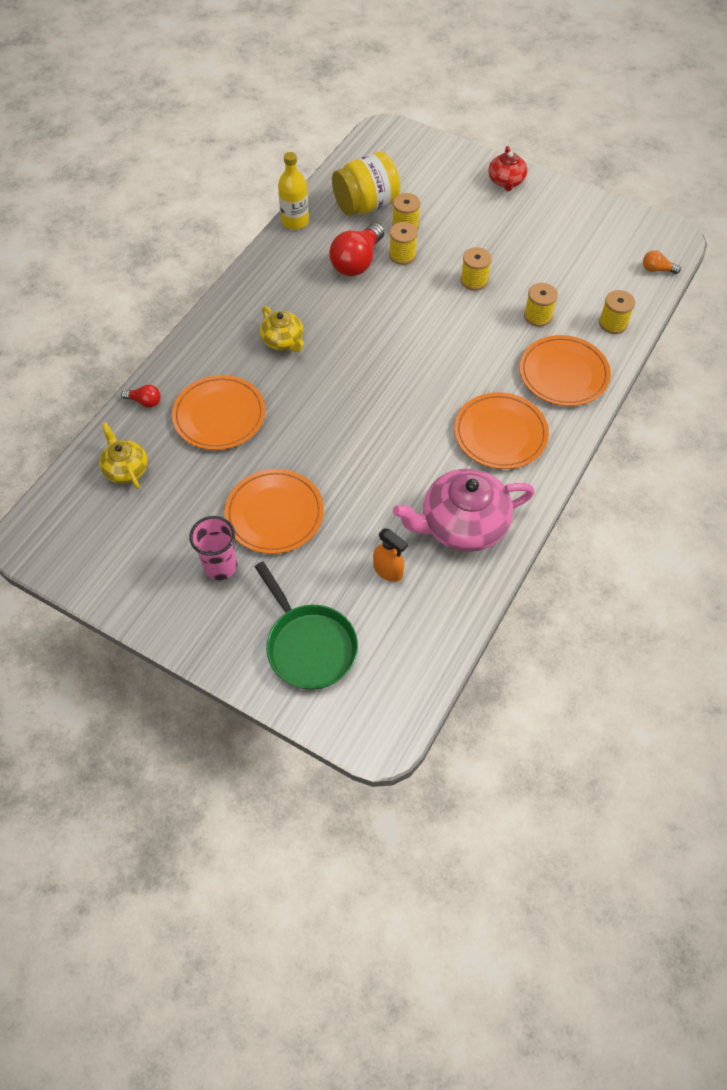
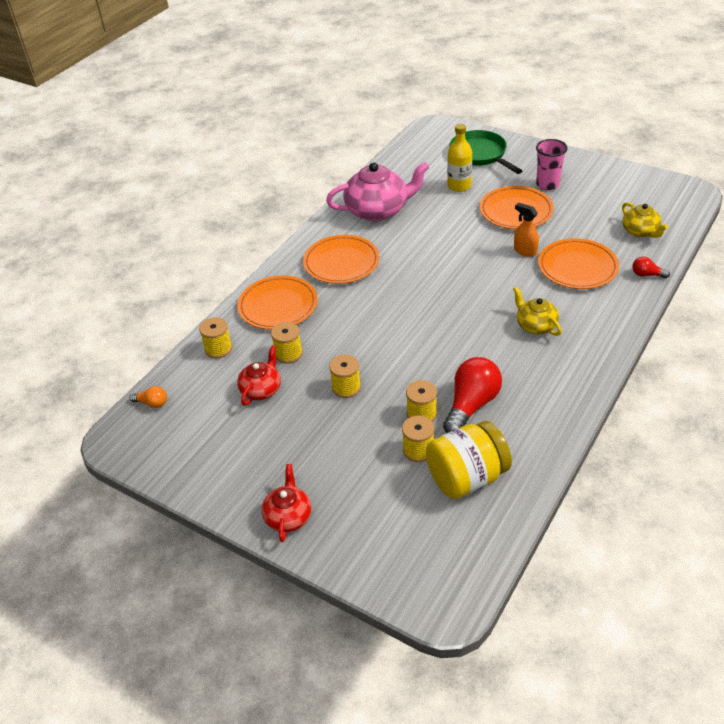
camera: 175 degrees left, 15 degrees down
yellow bottle [278,152,309,230] -> yellow bottle moved to [447,124,472,192]
orange spray bottle [373,529,408,582] -> orange spray bottle moved to [514,202,539,257]
none -> red teapot [237,345,281,406]

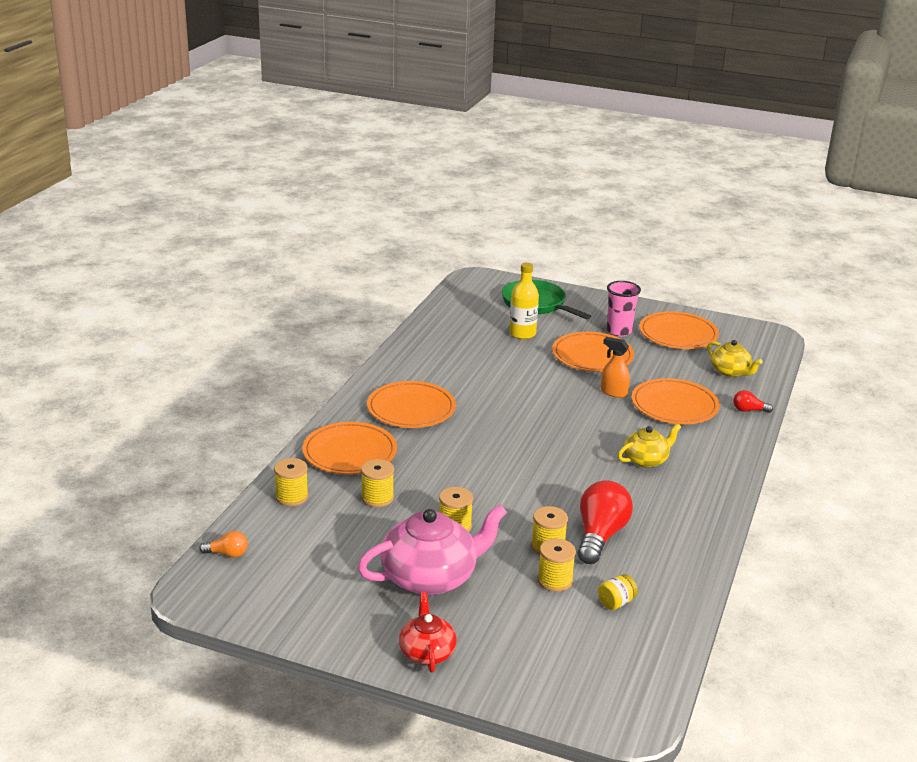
camera: 15 degrees left, 15 degrees down
red teapot [237,345,281,406] -> none
pink teapot [326,162,429,221] -> pink teapot moved to [358,504,507,595]
yellow jar [426,421,512,499] -> yellow jar [598,574,638,610], size x0.42
yellow teapot [513,287,562,336] -> yellow teapot turned 105 degrees clockwise [618,424,681,468]
none -> orange plate [639,311,719,349]

